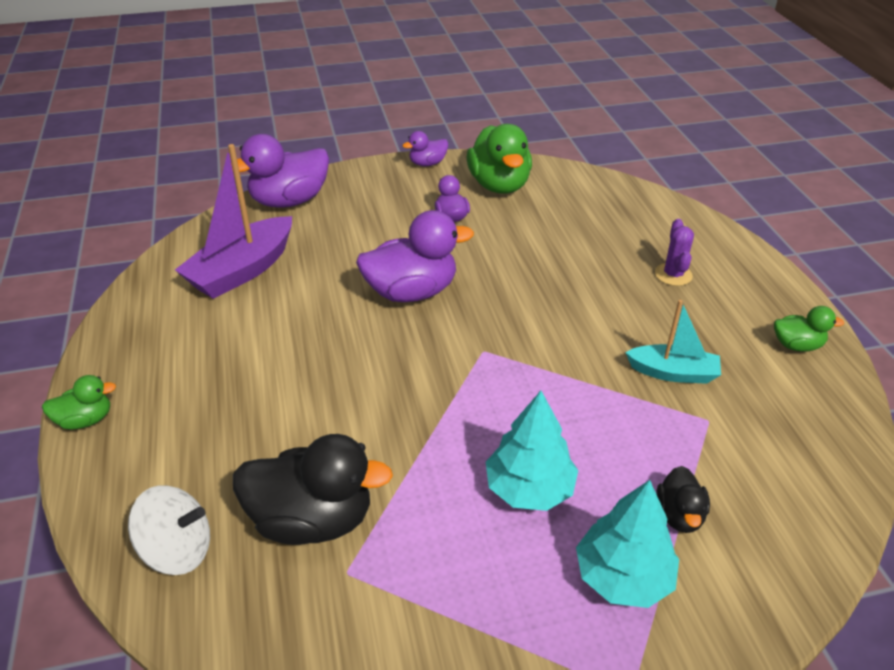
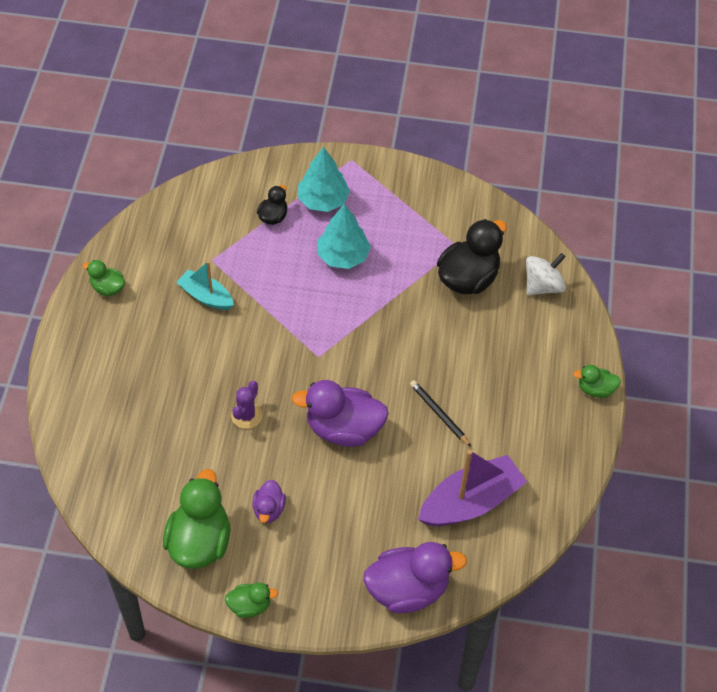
camera: 160 degrees left, 15 degrees up
white spinning top [128,485,210,575] -> white spinning top turned 120 degrees clockwise [526,253,566,295]
black duck [233,434,393,545] -> black duck turned 105 degrees clockwise [437,219,507,294]
purple duck [403,131,448,166] -> green duck [225,583,278,618]
purple cactus [655,219,694,286] -> purple cactus moved to [231,381,262,429]
none -> black pencil [410,380,471,447]

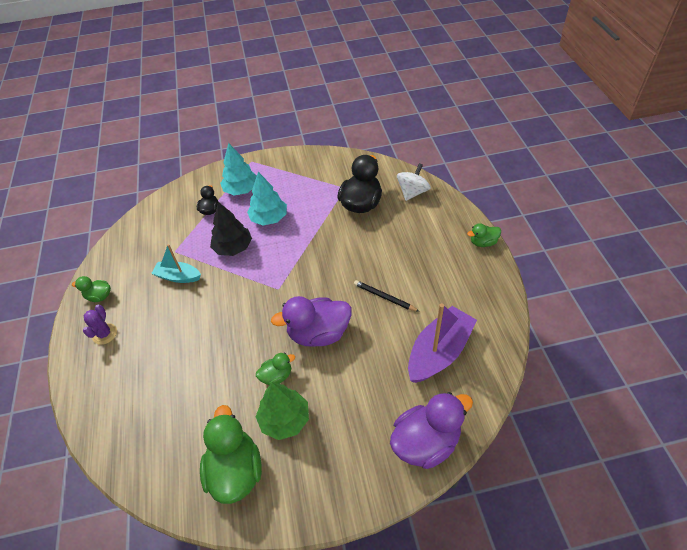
camera: 15 degrees left, 5 degrees down
green duck [225,583,278,618] -> green duck moved to [256,353,295,385]
purple cactus [231,381,262,429] -> purple cactus moved to [83,305,117,345]
purple duck [252,480,286,523] -> green tree [256,383,309,440]
none -> black tree [210,202,252,256]

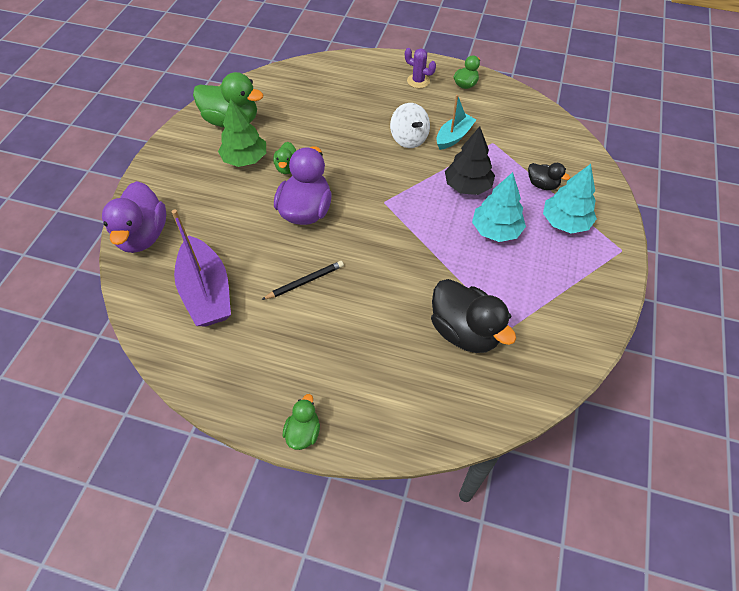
camera: 115 degrees right, 5 degrees up
white spinning top [397,163,431,201] -> white spinning top moved to [390,103,430,148]

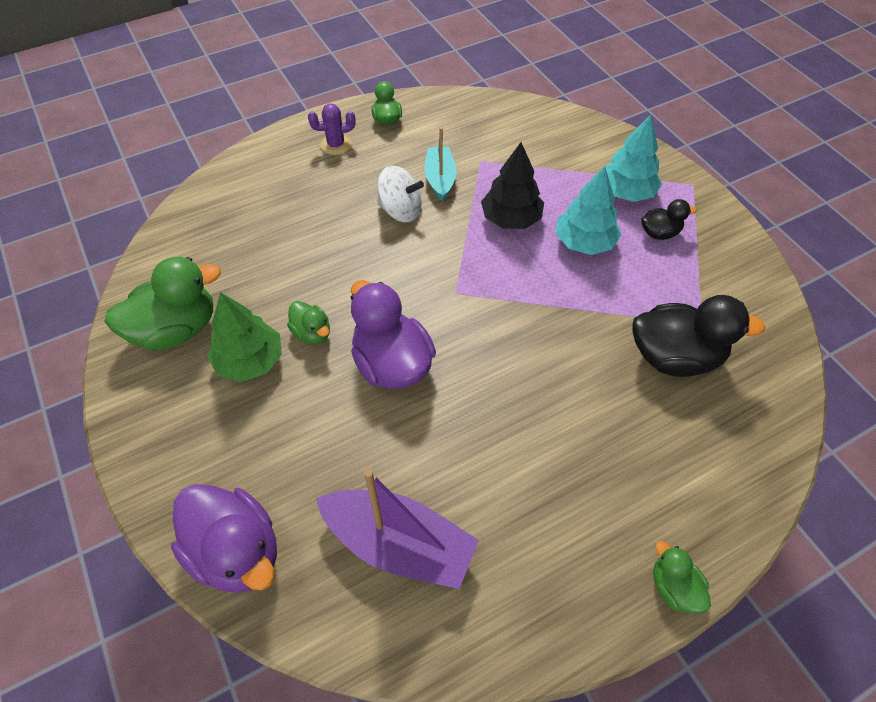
camera: 45 degrees left, 0 degrees up
black pencil [261,261,344,300] -> none
black duck [528,163,570,190] -> black duck moved to [641,199,696,240]

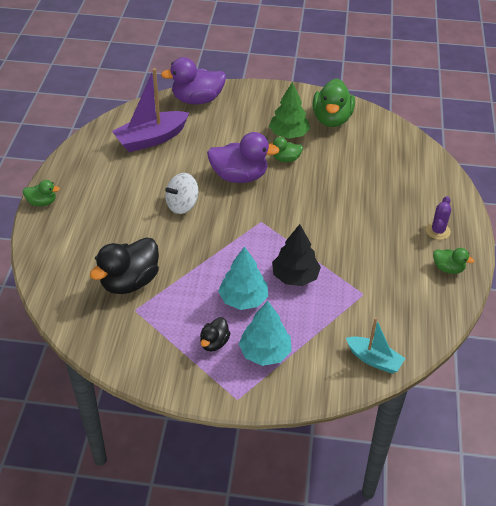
camera: 125 degrees right, 10 degrees down
white spinning top [377,166,424,222] -> white spinning top moved to [165,173,198,214]
turquoise boat [425,127,457,201] -> turquoise boat moved to [346,318,405,374]

